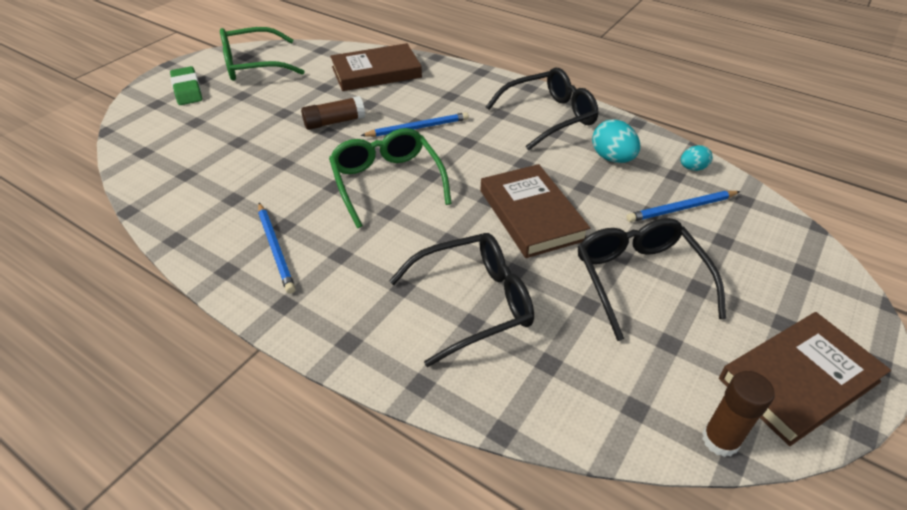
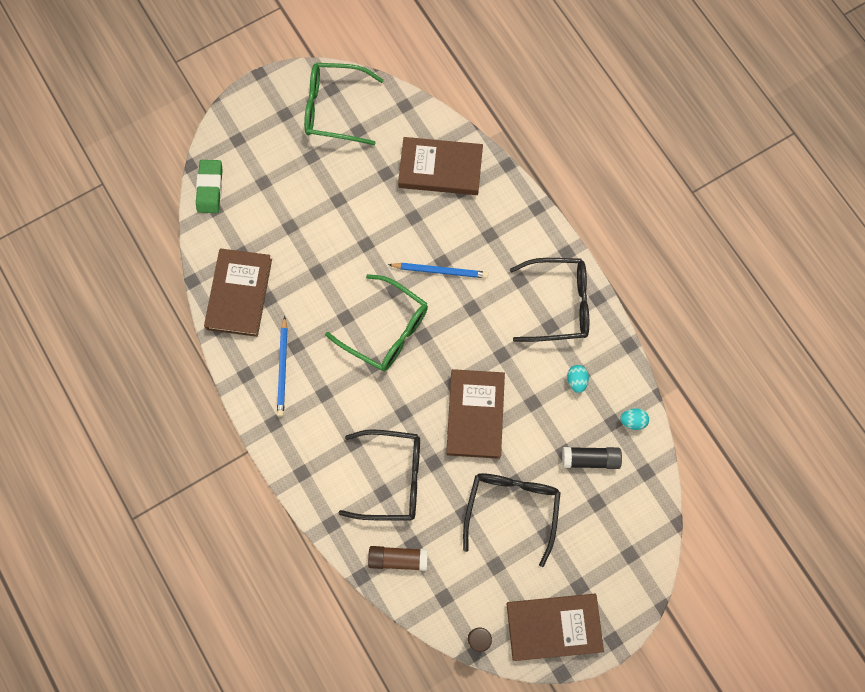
camera: 25 degrees right, 30 degrees up
green eraser [170,66,202,105] -> green eraser moved to [196,160,223,213]
brown glue stick [301,96,365,130] -> brown glue stick moved to [368,546,428,571]
green glasses [329,128,452,228] -> green glasses turned 120 degrees clockwise [325,274,428,371]
turquoise egg [592,119,640,163] -> turquoise egg [567,365,589,393], size x0.61
blue pencil [627,191,740,222] -> black glue stick [562,447,622,469]
none -> brown book [204,248,272,337]

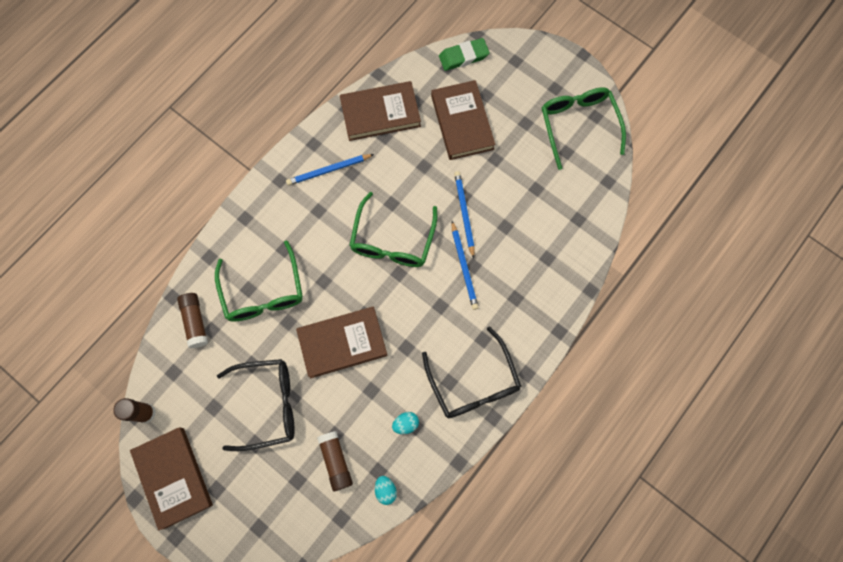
camera: 70 degrees right, 0 degrees up
black glasses [338,429,420,520] -> green glasses [215,240,303,322]
brown book [398,137,483,195] -> brown book moved to [431,80,495,160]
black glue stick [562,447,622,469] -> brown glue stick [317,431,353,491]
none -> blue pencil [454,171,475,259]

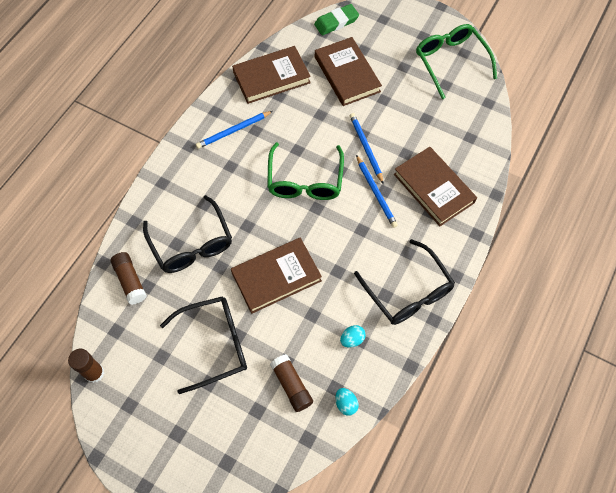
camera: 10 degrees left, 10 degrees down
brown book [130,427,213,531] -> brown book moved to [394,147,477,226]
green glasses [215,240,303,322] -> black glasses [143,195,232,273]

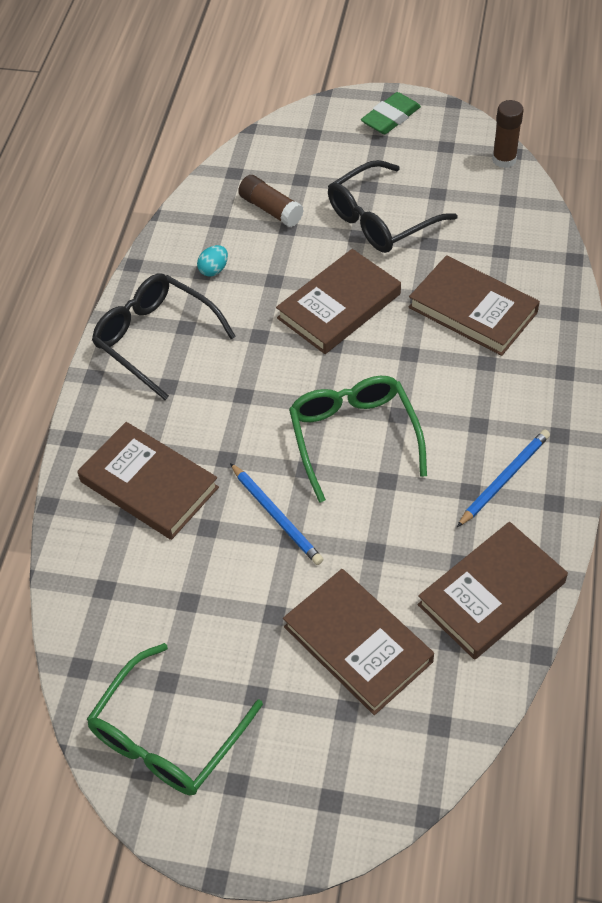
camera: 165 degrees right, 10 degrees down
brown glue stick [111,252,147,305] -> none
black glasses [143,195,232,273] -> brown book [409,255,540,356]
green eraser [314,4,359,35] -> green eraser moved to [361,92,421,134]
turquoise egg [335,388,359,416] -> none
blue pencil [356,155,398,228] -> none
green glasses [416,24,497,99] -> green glasses turned 75 degrees clockwise [86,643,263,795]

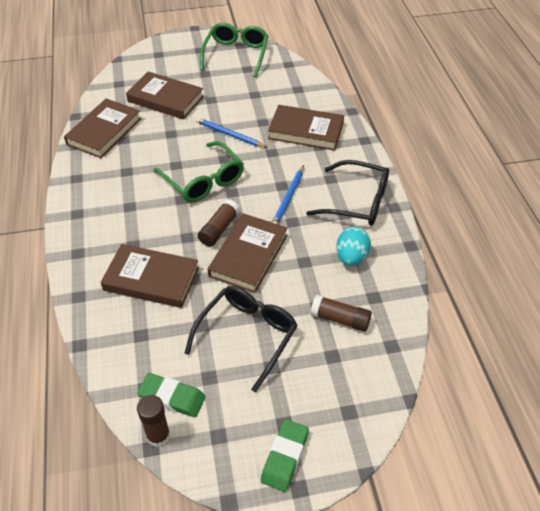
camera: 155 degrees right, 5 degrees down
turquoise egg [197,245,228,277] -> turquoise egg [336,227,371,266], size x1.64
blue pencil [457,430,550,527] -> blue pencil moved to [272,165,304,224]
none -> green eraser [137,373,206,417]
none -> brown glue stick [198,199,240,247]

